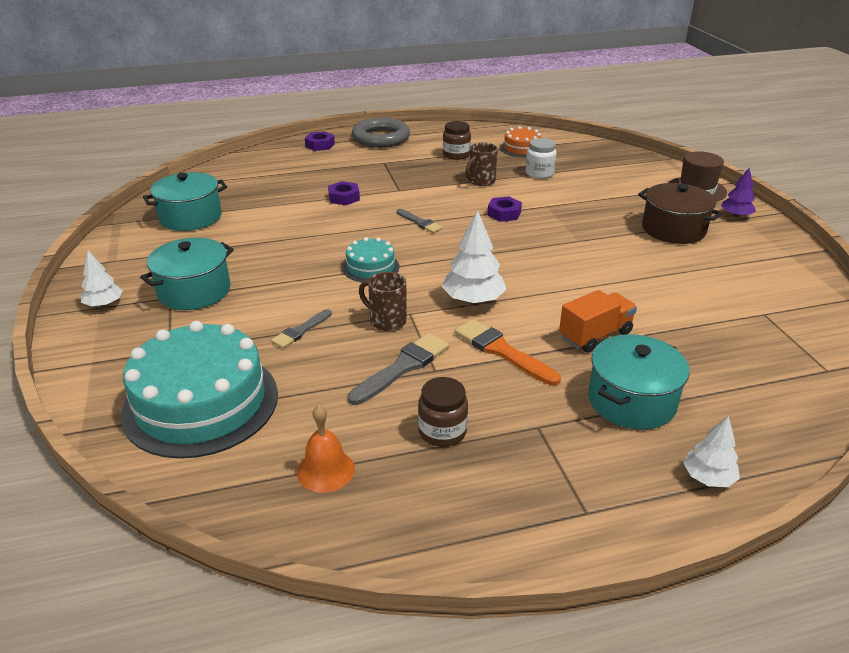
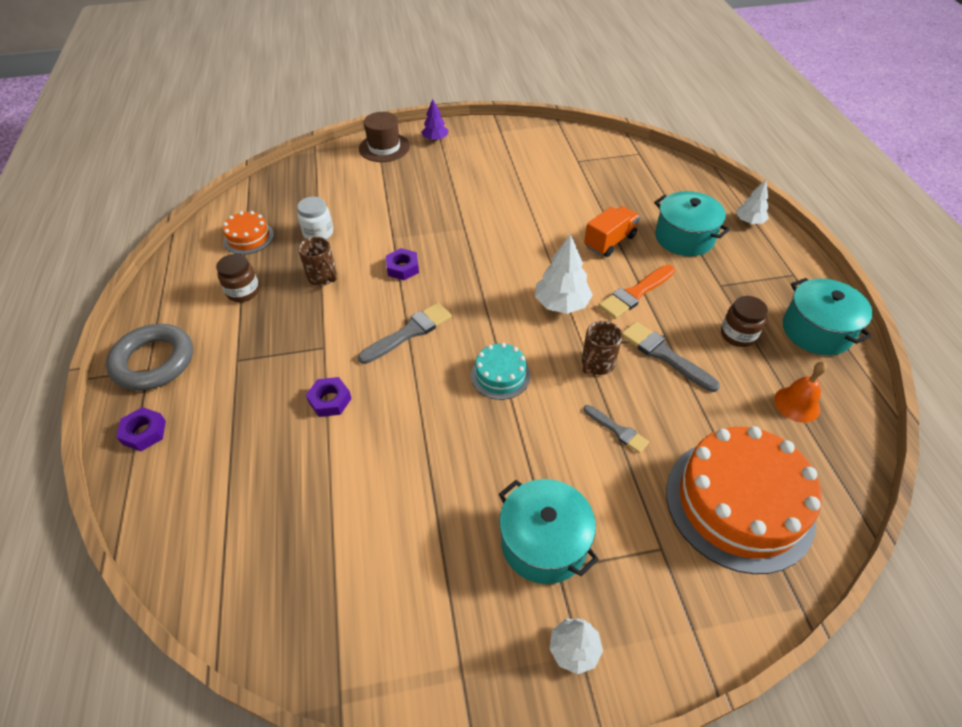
camera: 85 degrees left, 15 degrees up
turquoise cake [121,321,278,459] -> orange cake [666,426,822,574]
turquoise pot [143,172,227,231] -> turquoise pot moved to [783,278,873,355]
grey brush [396,209,443,233] -> grey brush [358,303,452,364], size x1.62
orange truck [559,290,637,353] -> orange truck turned 75 degrees clockwise [584,206,640,257]
brown pot [638,183,723,244] -> none

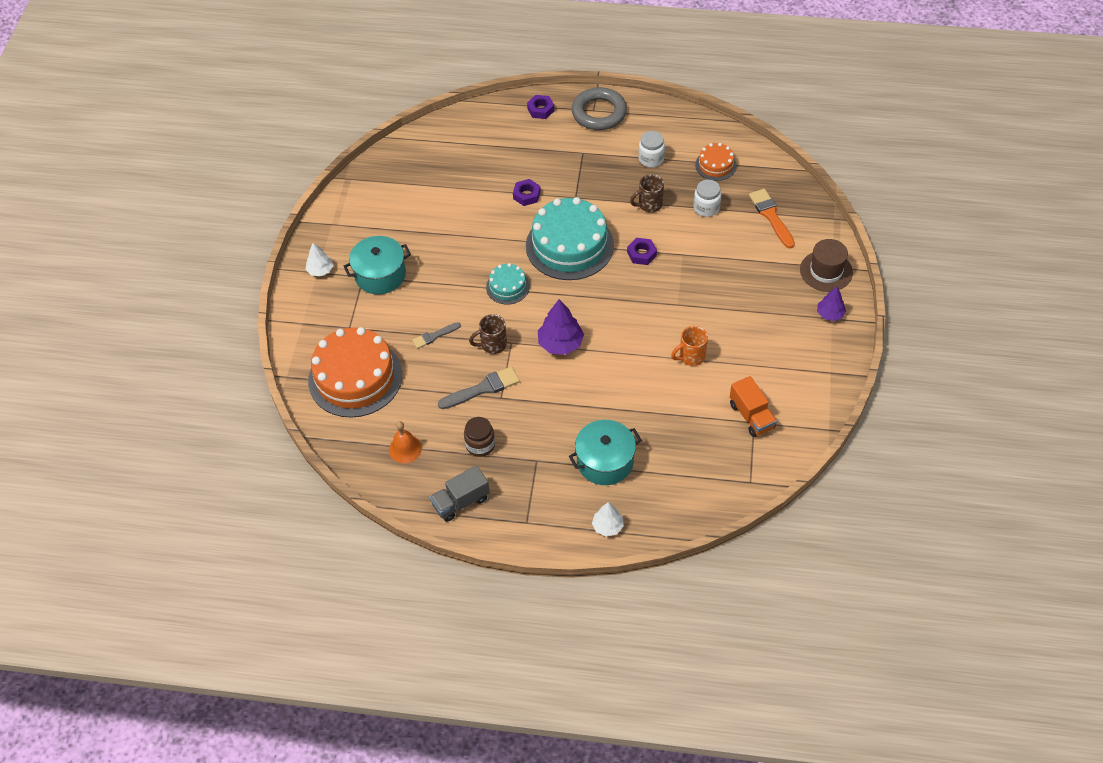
camera: 110 degrees right, 5 degrees up
brown jar [216,254,260,302] -> white jar [638,131,665,167]
grey brush [358,303,452,364] -> turquoise cake [526,197,614,280]
white tree [535,234,593,314] -> purple tree [538,299,584,355]
brown mug [582,321,623,375] -> brown mug turned 75 degrees counterclockwise [469,314,507,354]
orange truck [584,206,640,257] -> orange truck moved to [730,376,777,437]
orange brush [598,265,675,319] -> orange brush moved to [749,189,795,248]
turquoise pot [783,278,873,355] -> grey truck [430,465,490,522]
none -> orange mug [671,326,708,366]

